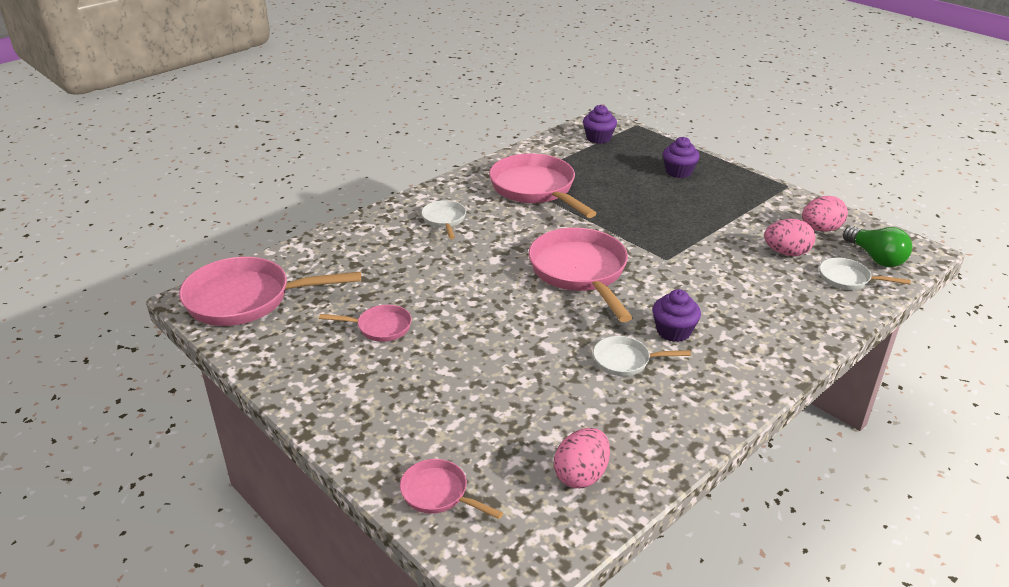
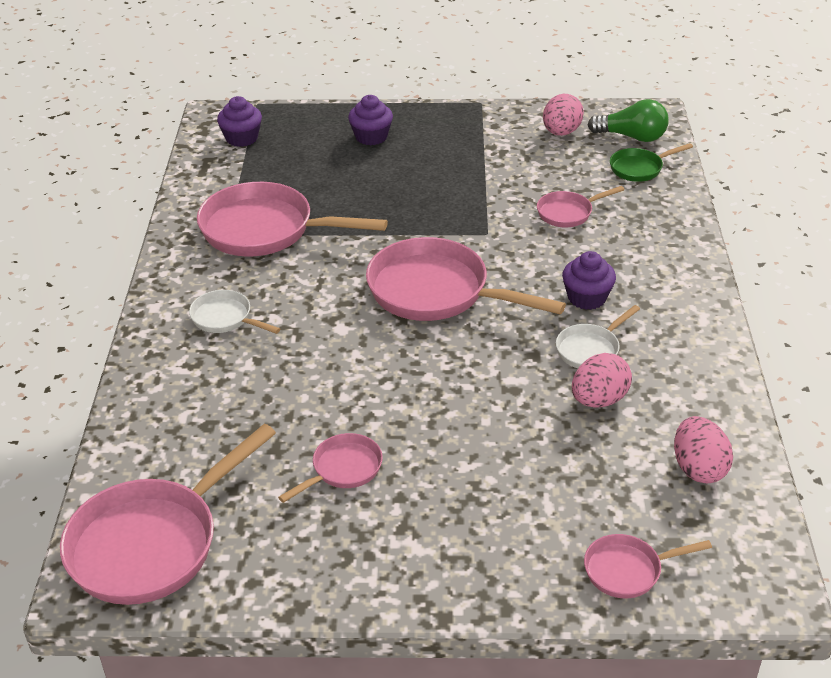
camera: 45 degrees left, 5 degrees up
pink egg [764,219,815,256] -> pink egg moved to [572,353,632,408]
white pan [819,258,911,290] -> green pan [610,143,693,182]
none -> pink pan [537,186,624,227]

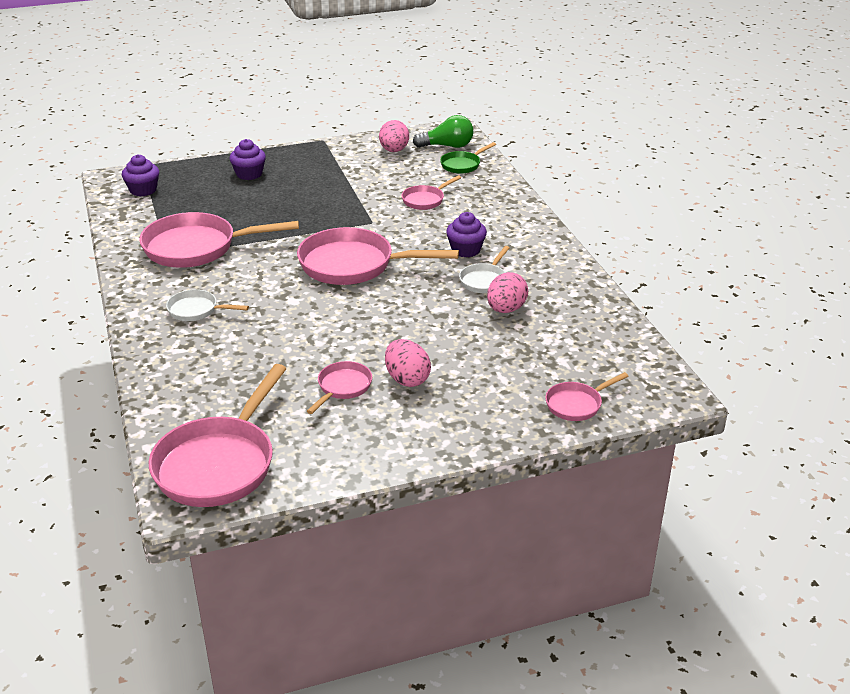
camera: 20 degrees left, 5 degrees down
pink egg [674,416,733,483] -> pink egg moved to [385,339,431,387]

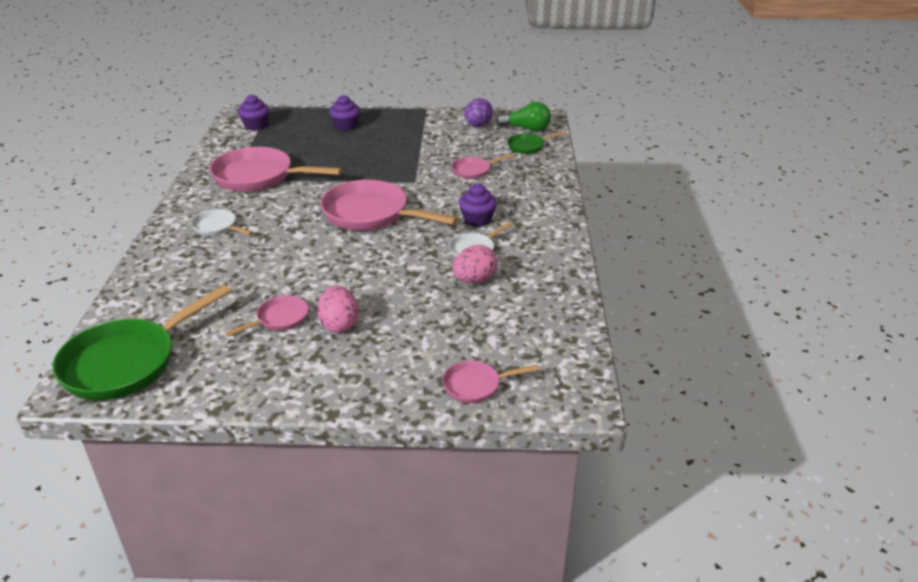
camera: 20 degrees right, 0 degrees up
pink pan [149,364,287,507] -> green pan [52,285,231,401]
pink egg [379,120,409,152] -> purple egg [464,98,493,127]

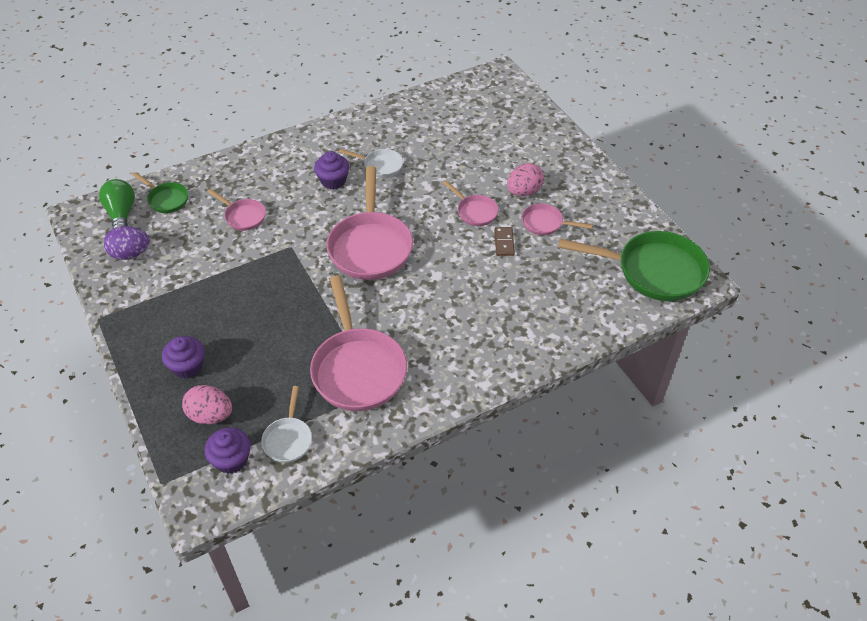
camera: 120 degrees left, 15 degrees up
white pan [191,209,253,236] -> white pan moved to [261,386,312,463]
pink pan [442,361,539,403] -> pink pan moved to [443,180,498,226]
pink egg [452,245,497,283] -> pink egg moved to [182,385,232,424]
none -> brown domino [494,227,515,256]

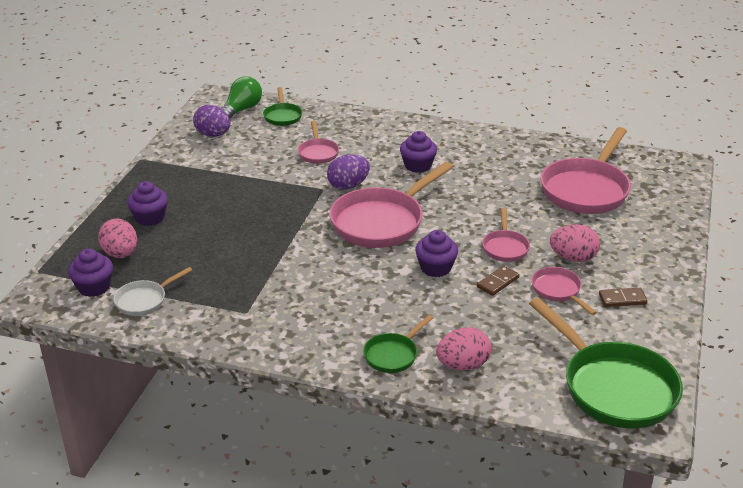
camera: 45 degrees right, 15 degrees down
pink pan [310,275,407,411] -> pink pan moved to [541,127,631,214]
white pan [339,149,403,178] -> none
none -> purple egg [327,154,370,190]
none -> green pan [363,315,434,373]
none -> purple cupcake [415,230,458,277]
none -> pink egg [436,327,491,370]
none -> brown domino [599,288,647,307]

